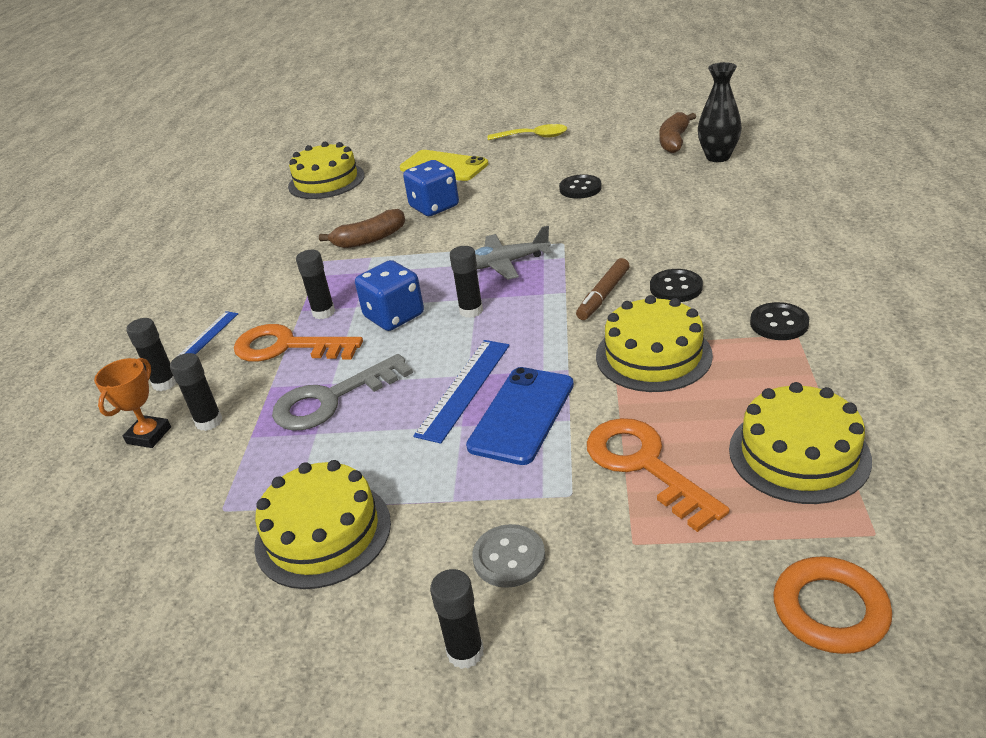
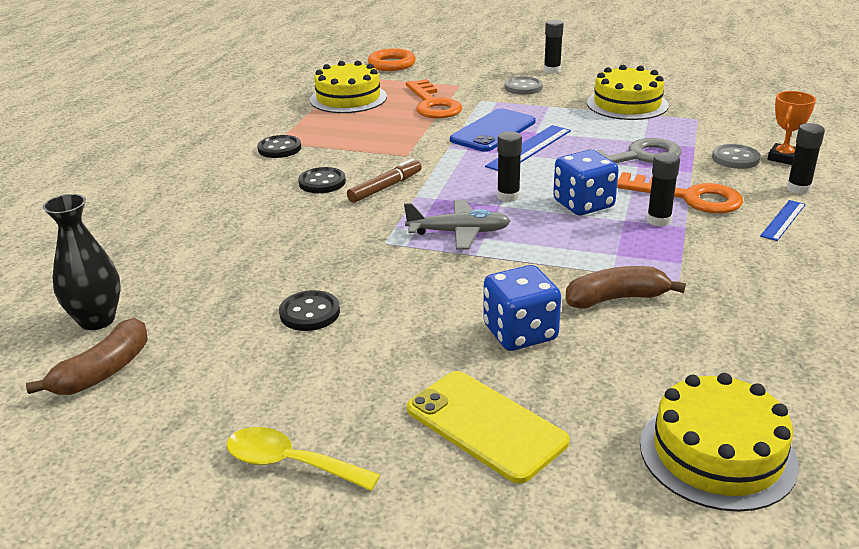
camera: 170 degrees left, 5 degrees down
black glue stick [170,353,222,431] -> grey button [712,144,761,169]
yellow cake [596,295,713,392] -> none

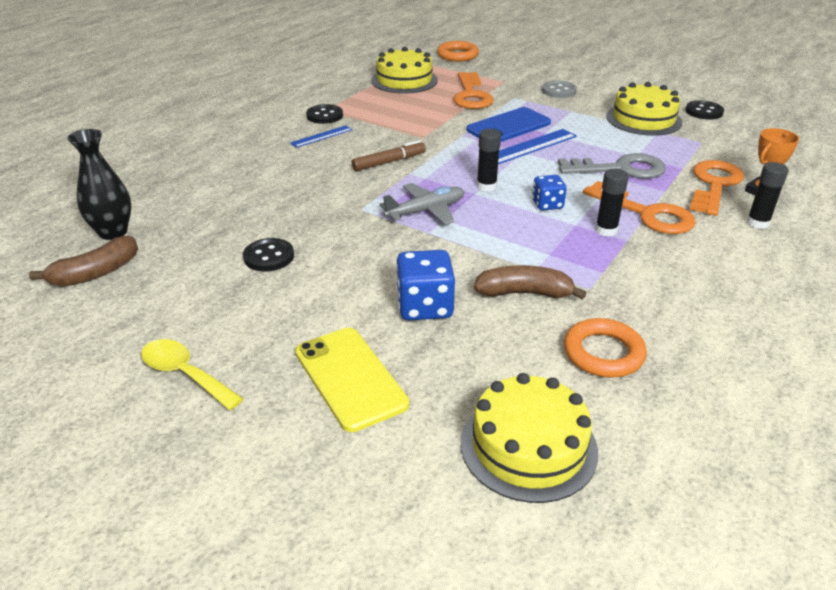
camera: 15 degrees right, 5 degrees up
black button [298,167,346,193] -> black button moved to [686,100,724,120]
grey plane [404,200,510,250] -> grey plane turned 45 degrees counterclockwise [380,183,465,225]
black glue stick [544,20,564,74] -> none
blue dice [553,150,619,215] -> blue dice [532,175,567,211], size x0.62
grey button [712,144,761,169] -> orange key [690,160,744,216]
blue ruler [760,200,806,241] -> blue ruler moved to [290,125,352,148]
none -> orange ring [564,318,647,378]

